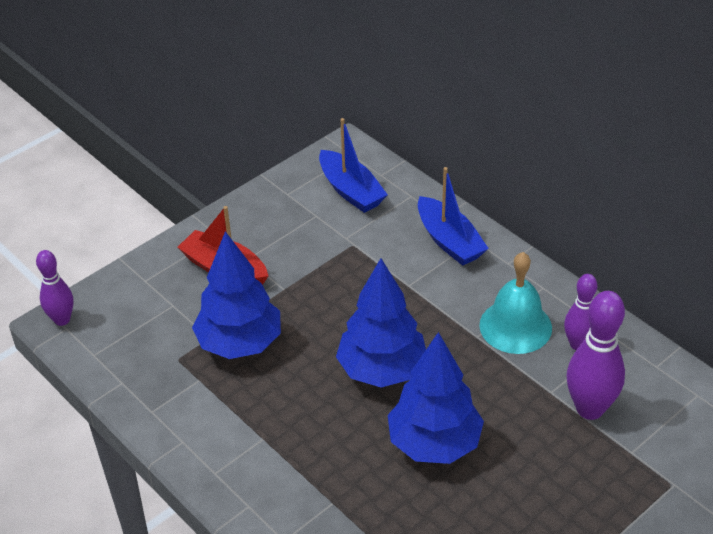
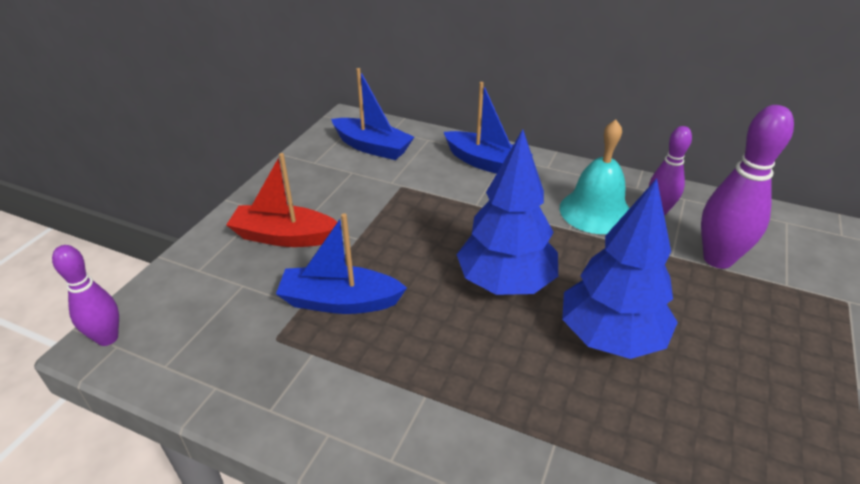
camera: 25 degrees left, 5 degrees down
blue tree [192,231,281,359] -> blue boat [276,213,407,314]

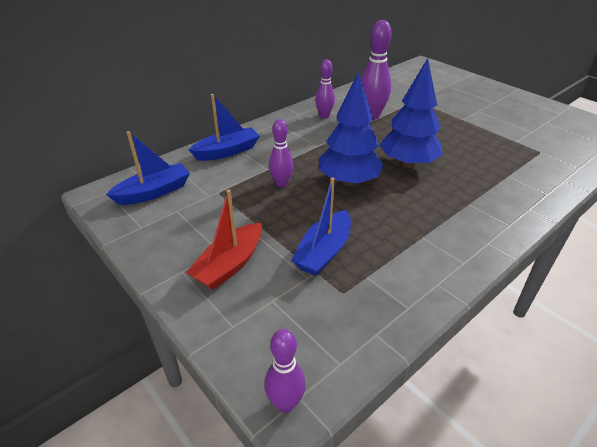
camera: 65 degrees left, 0 degrees up
turquoise bell [560,119,630,234] -> none
none -> purple bowling pin [269,119,293,187]

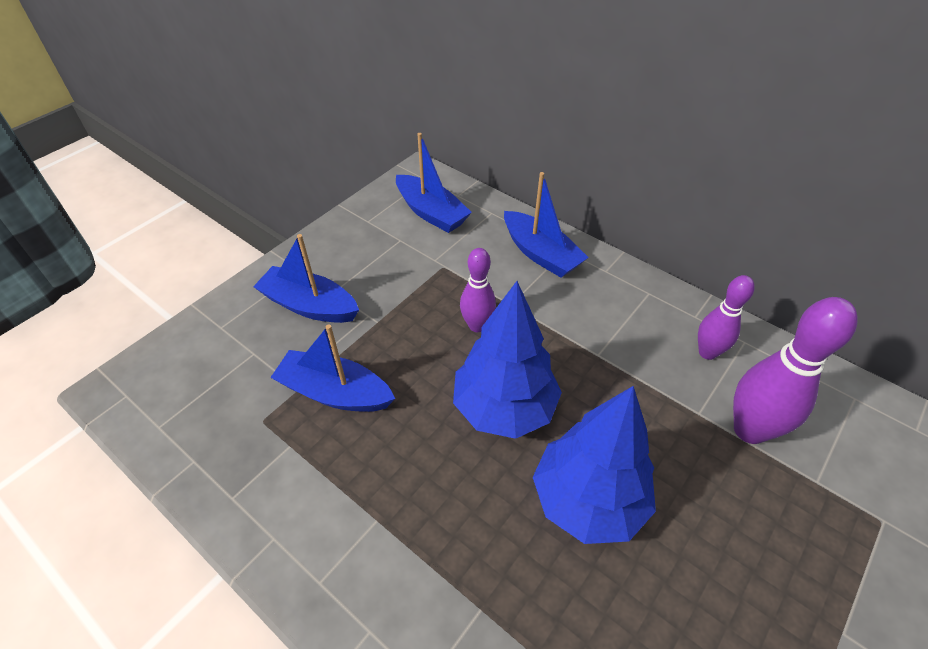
camera: 80 degrees right, 10 degrees up
red boat [186,190,262,290] -> blue boat [253,234,359,323]
purple bowling pin [265,329,306,413] -> none

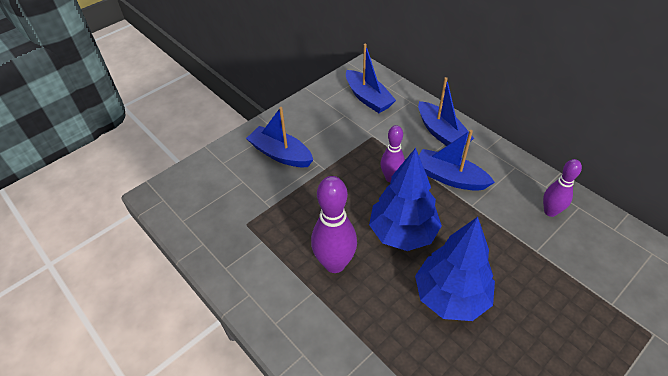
camera: 10 degrees right, 0 degrees up
blue boat [270,324,395,412] -> blue boat moved to [419,130,495,191]
purple bowling pin [733,297,858,444] -> purple bowling pin moved to [311,176,357,273]

